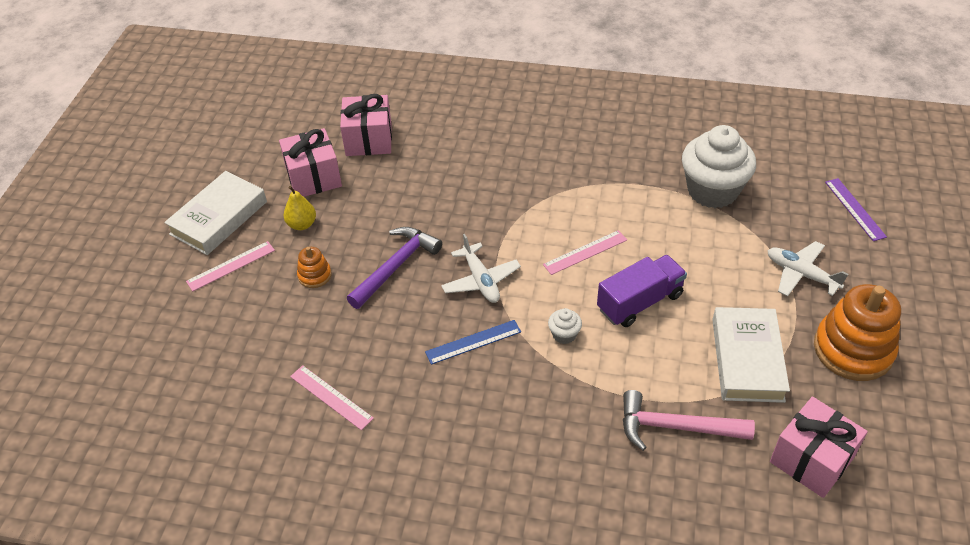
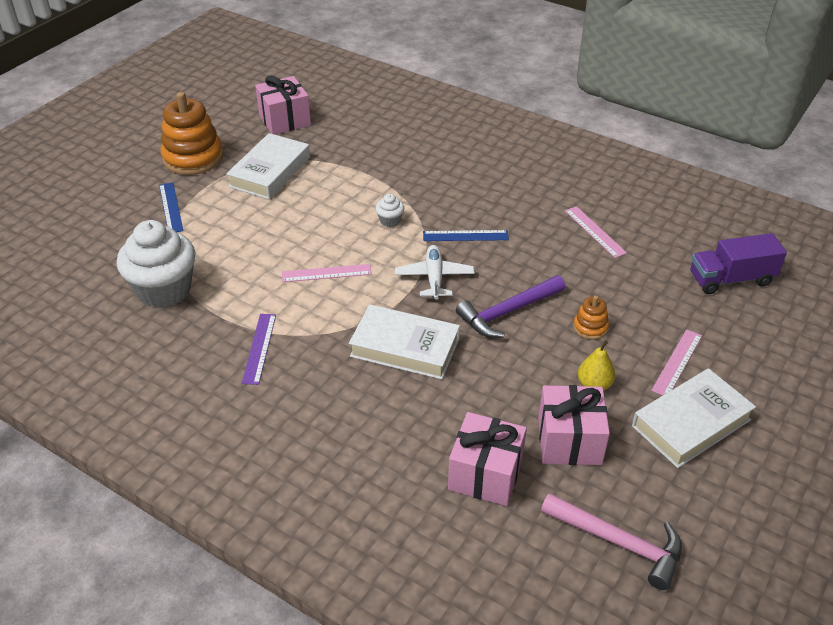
camera: 160 degrees left, 5 degrees down
pink ruler [186,241,275,291] -> pink ruler turned 45 degrees counterclockwise [651,329,702,395]
purple truck [597,255,687,327] -> purple truck moved to [691,233,787,294]
pink hammer [623,390,755,451] -> pink hammer moved to [541,493,682,590]
white plane [767,241,848,296] -> blue ruler [159,182,183,232]
purple ruler [825,178,887,241] -> purple ruler moved to [242,314,276,385]
none -> white book [349,304,460,380]

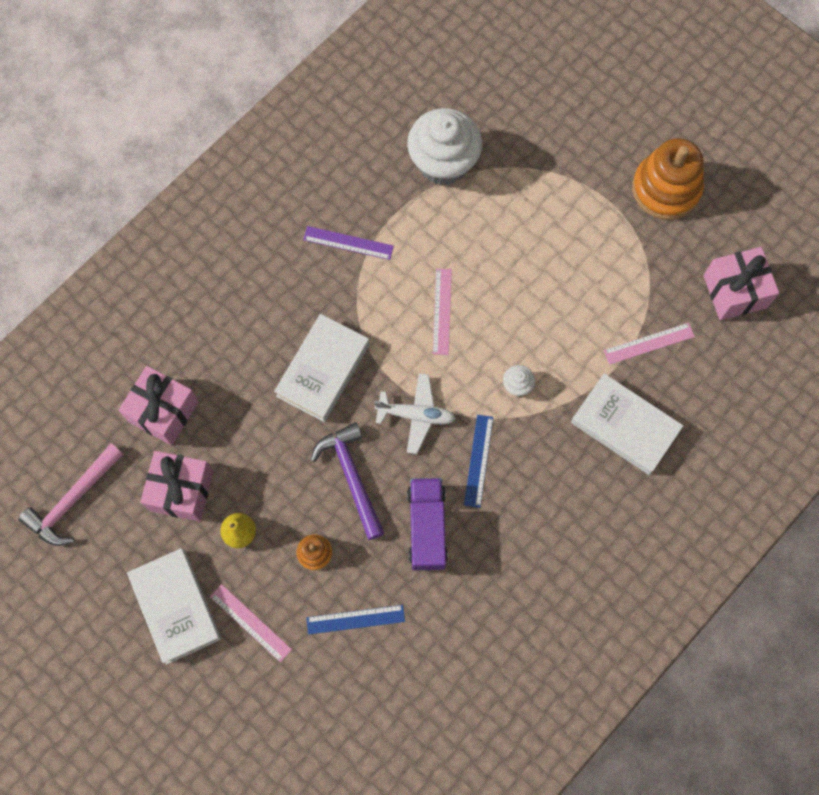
camera: 100 degrees right, 30 degrees up
blue ruler [159,182,183,232] -> blue ruler moved to [306,605,405,635]
white book [226,133,310,199] -> white book moved to [571,373,683,475]
pink ruler [565,206,627,258] -> pink ruler moved to [604,323,695,365]
purple truck [691,233,787,294] -> purple truck moved to [407,478,448,571]

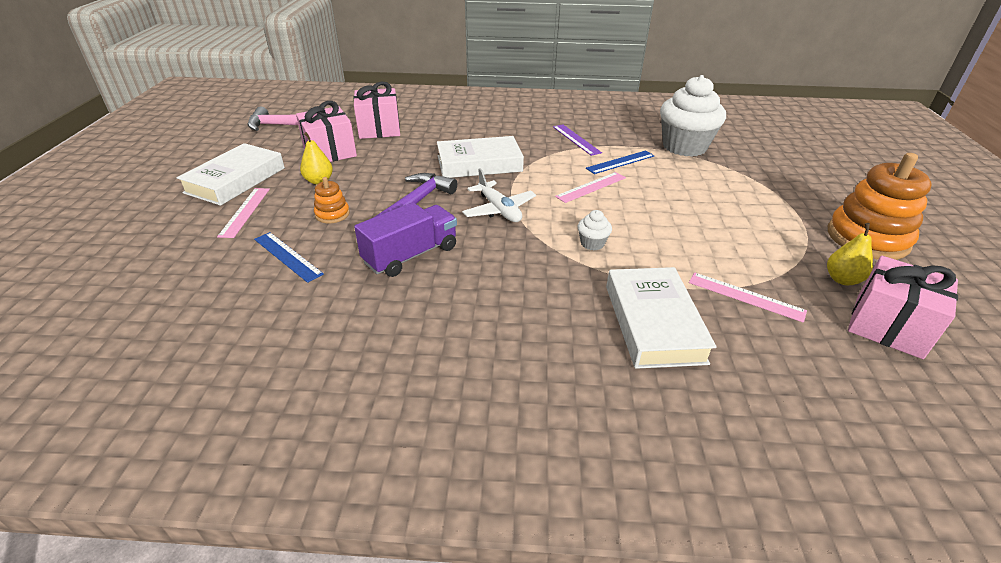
camera: 50 degrees right, 35 degrees down
blue ruler [464,415,493,508] -> blue ruler moved to [586,150,655,174]
none -> yellow pear [827,223,873,285]

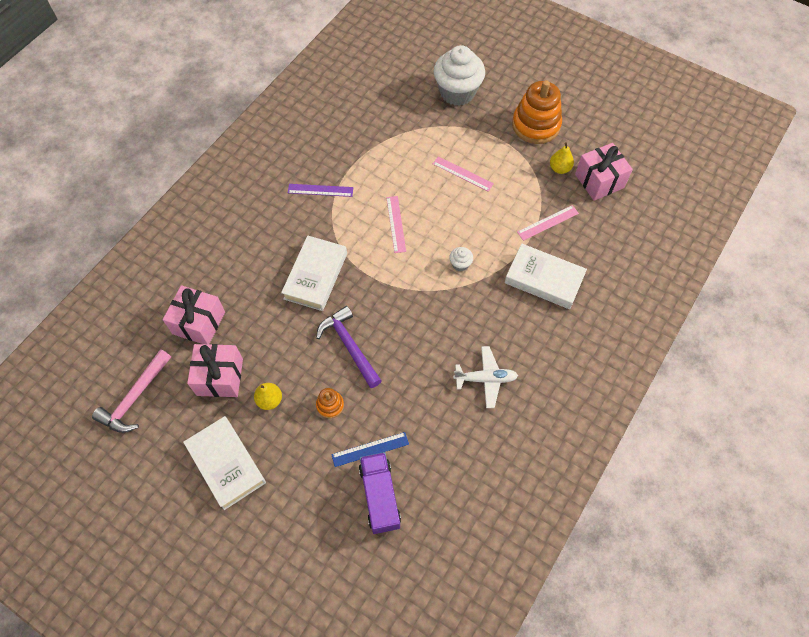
camera: 60 degrees left, 25 degrees up
pink ruler [217,188,270,238] -> pink ruler moved to [433,156,494,192]
purple truck [354,202,457,277] -> purple truck moved to [359,452,401,534]
white plane [462,168,536,222] -> white plane moved to [453,346,518,408]
blue ruler [586,150,655,174] -> none
white cupcake [660,75,726,157] -> white cupcake moved to [434,45,485,106]

